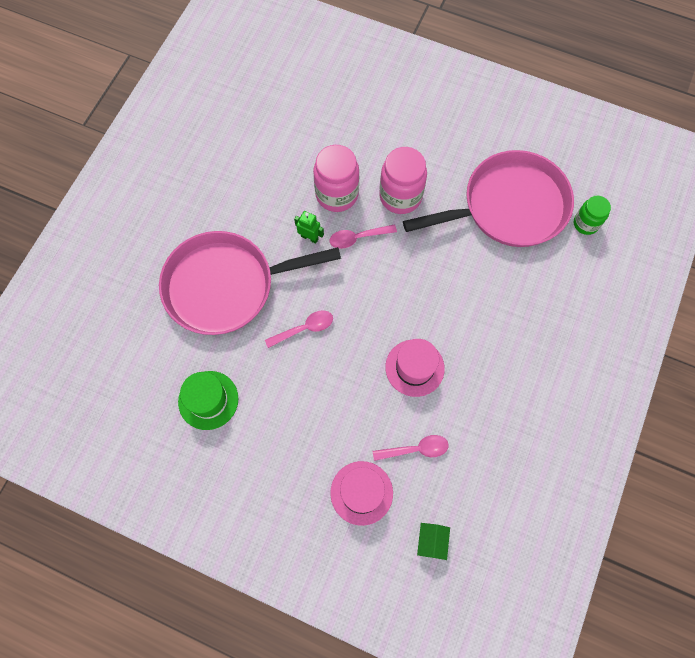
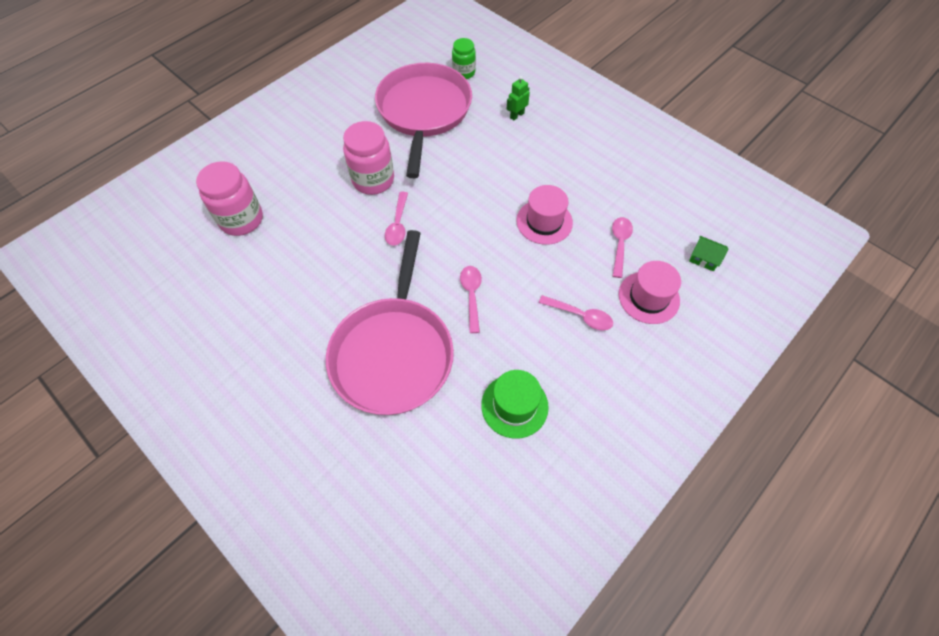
camera: 70 degrees left, 10 degrees down
green robot [294,211,324,244] -> green robot moved to [507,76,530,121]
pink jar [313,145,359,212] -> pink jar moved to [196,161,263,236]
none -> pink spoon [539,295,613,331]

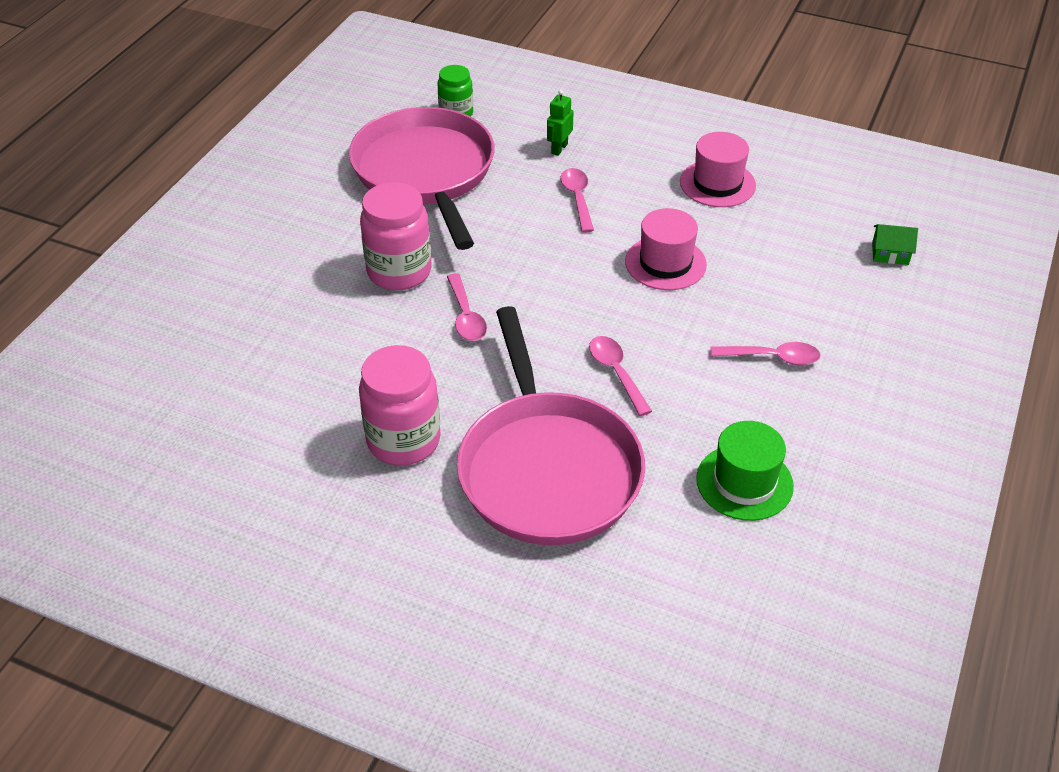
camera: 20 degrees left, 15 degrees down
pink jar [196,161,263,236] -> pink jar moved to [359,345,441,466]
pink spoon [612,217,633,278] -> pink spoon moved to [560,168,594,233]
pink hat [619,261,681,324] -> pink hat moved to [680,132,756,207]

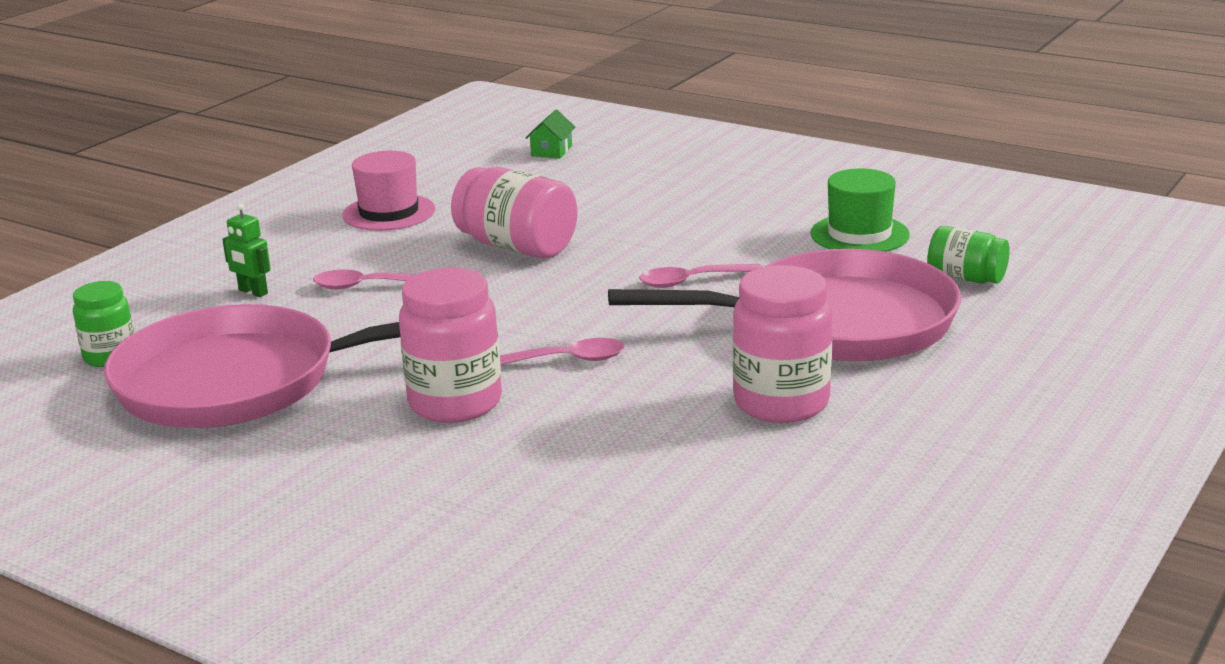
camera: 80 degrees left, 20 degrees down
pink hat [625,208,707,290] -> pink jar [451,167,578,259]
pink spoon [710,342,820,365] -> none
none -> green jar [927,226,1010,284]

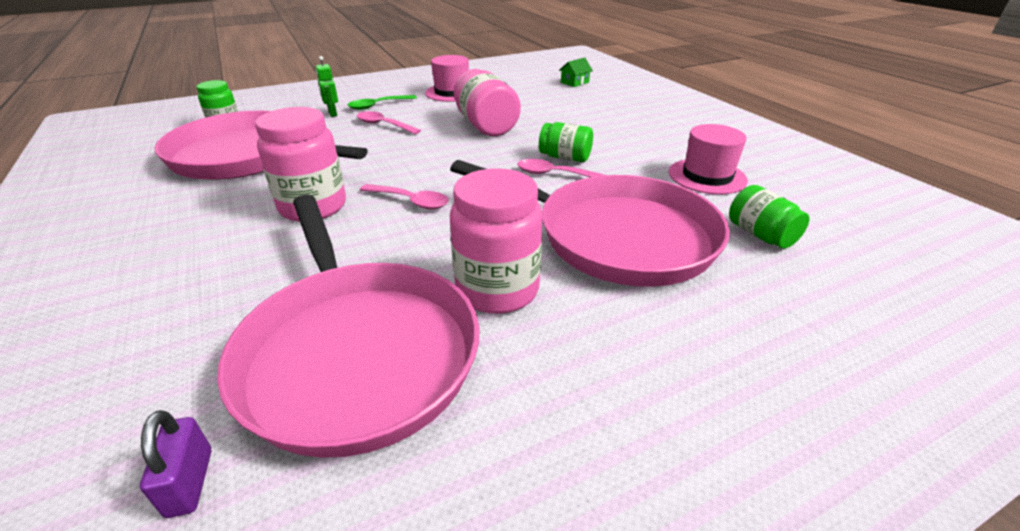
camera: 30 degrees right, 10 degrees up
green hat [810,168,910,252] -> pink hat [669,124,748,194]
none -> purple padlock [140,410,211,518]
none -> pink pan [217,195,479,458]
none -> green spoon [348,95,417,110]
none -> green jar [539,122,593,162]

